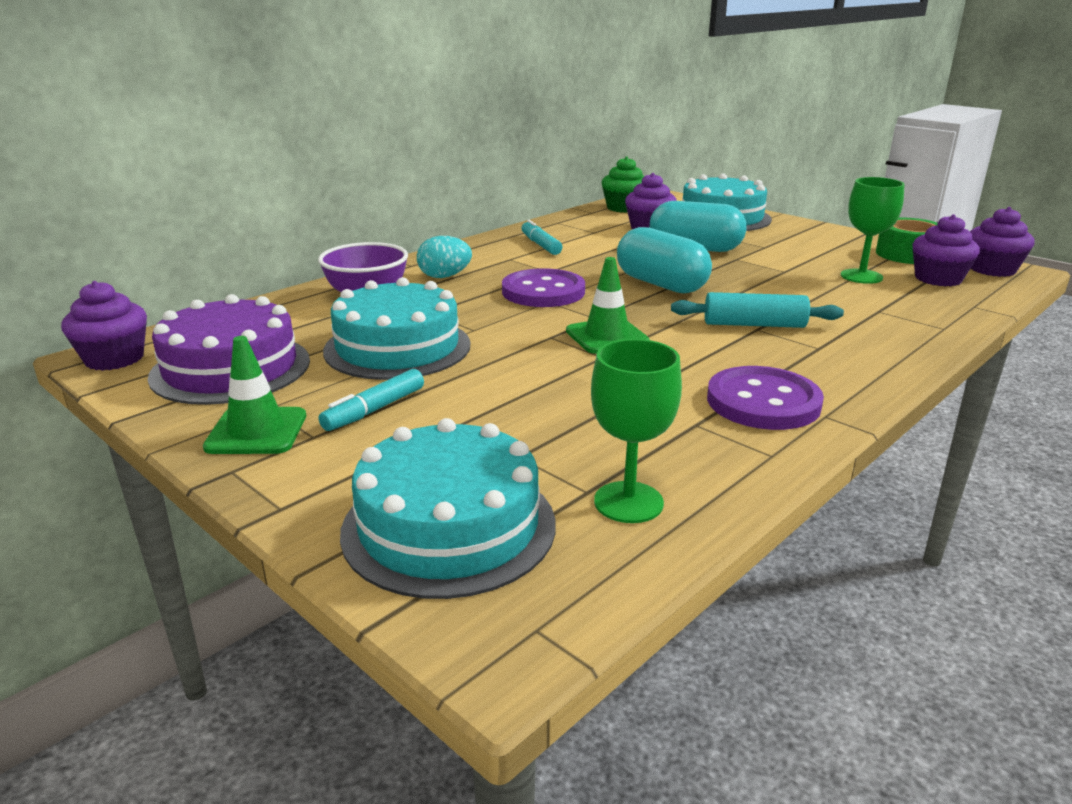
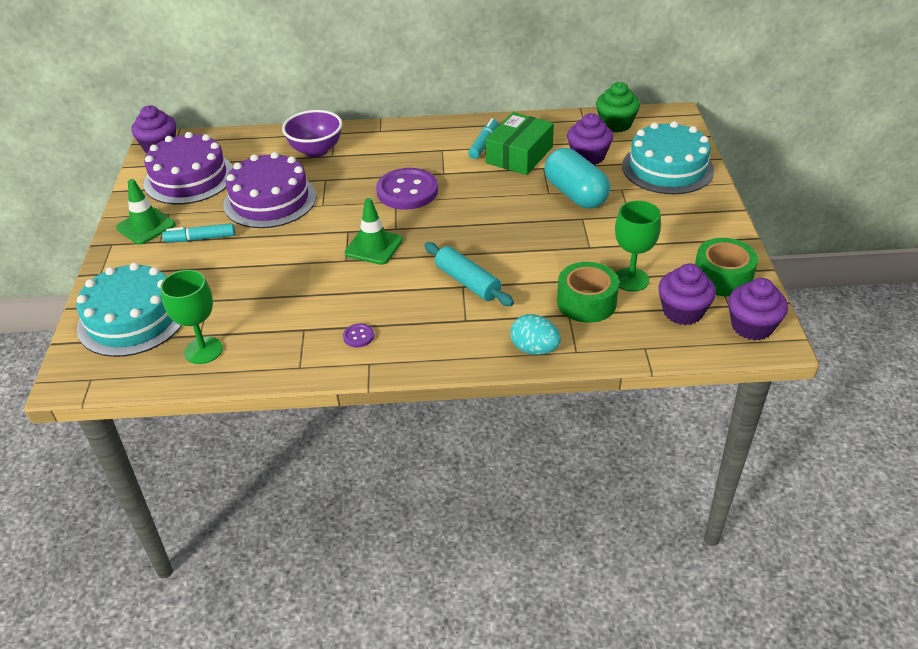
camera: 45 degrees right, 15 degrees up
turquoise cake [323,277,470,380] -> purple cake [223,152,317,228]
turquoise egg [417,236,472,278] -> turquoise egg moved to [510,314,561,355]
turquoise capsule [617,227,712,293] -> none
purple button [707,366,824,430] -> purple button [343,323,374,347], size x0.42
none -> green box [485,112,554,175]
none -> green tape [557,262,619,323]

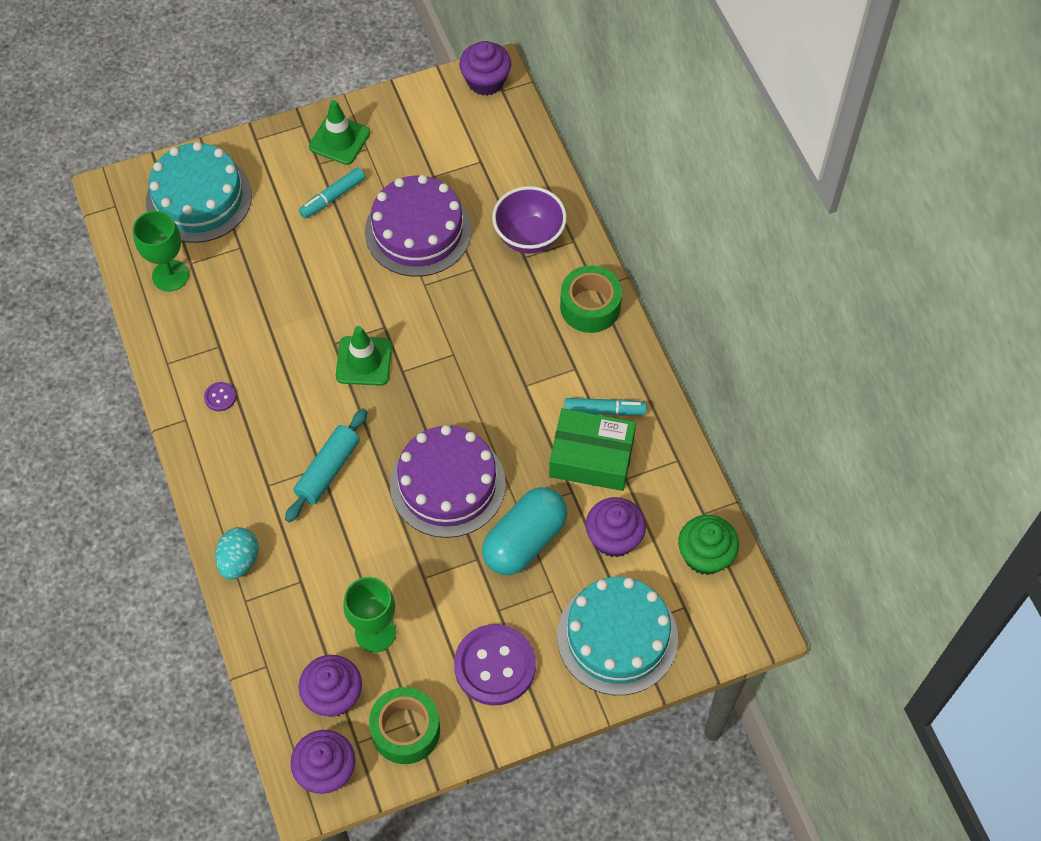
camera: 70 degrees right, 20 degrees up
purple cake [144,132,233,204] -> purple cake moved to [390,425,506,538]
turquoise marker [162,223,235,242] -> turquoise marker turned 105 degrees counterclockwise [299,167,365,219]
purple button [376,168,438,209] -> purple button moved to [454,624,536,705]
green tape [557,262,619,323] -> green tape moved to [560,265,622,333]

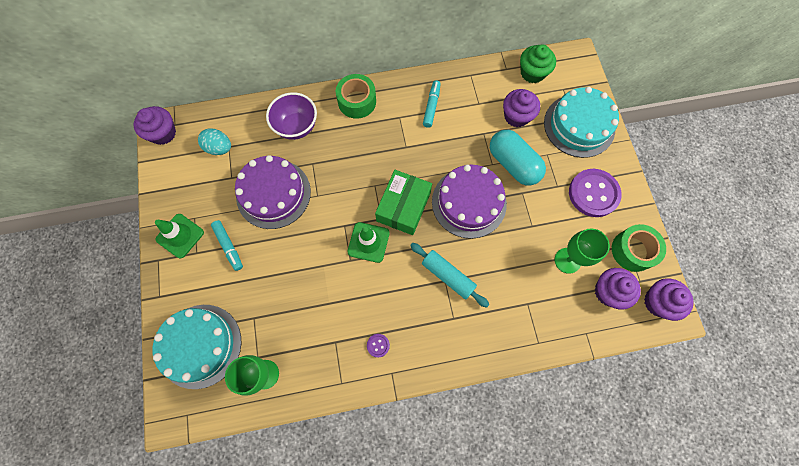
camera: 80 degrees left, 10 degrees up
turquoise egg [215,527,259,579] -> turquoise egg moved to [198,128,231,155]
green box [549,408,636,491] -> green box moved to [375,170,432,235]

